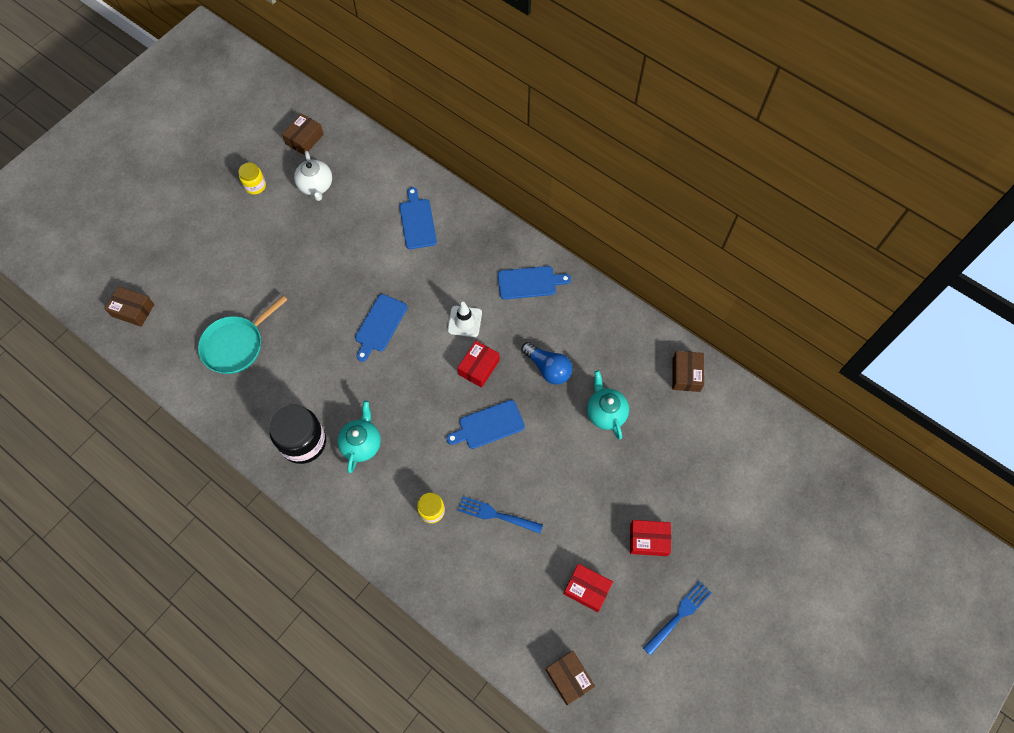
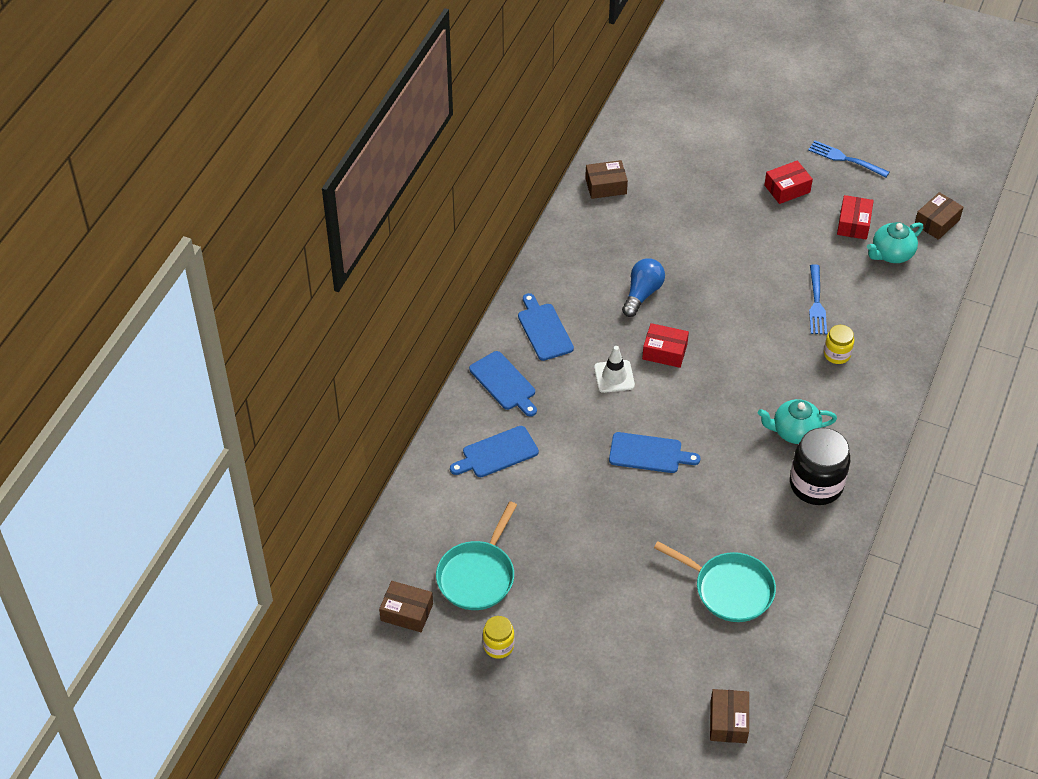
camera: 105 degrees left, 15 degrees down
white teapot [294,151,332,201] -> turquoise pan [436,501,517,610]
blue cutting board [446,400,525,449] -> blue cutting board moved to [469,351,537,416]
turquoise teapot [587,370,629,440] -> turquoise teapot moved to [867,222,923,263]
red box [630,520,671,556] -> red box turned 75 degrees clockwise [764,161,813,204]

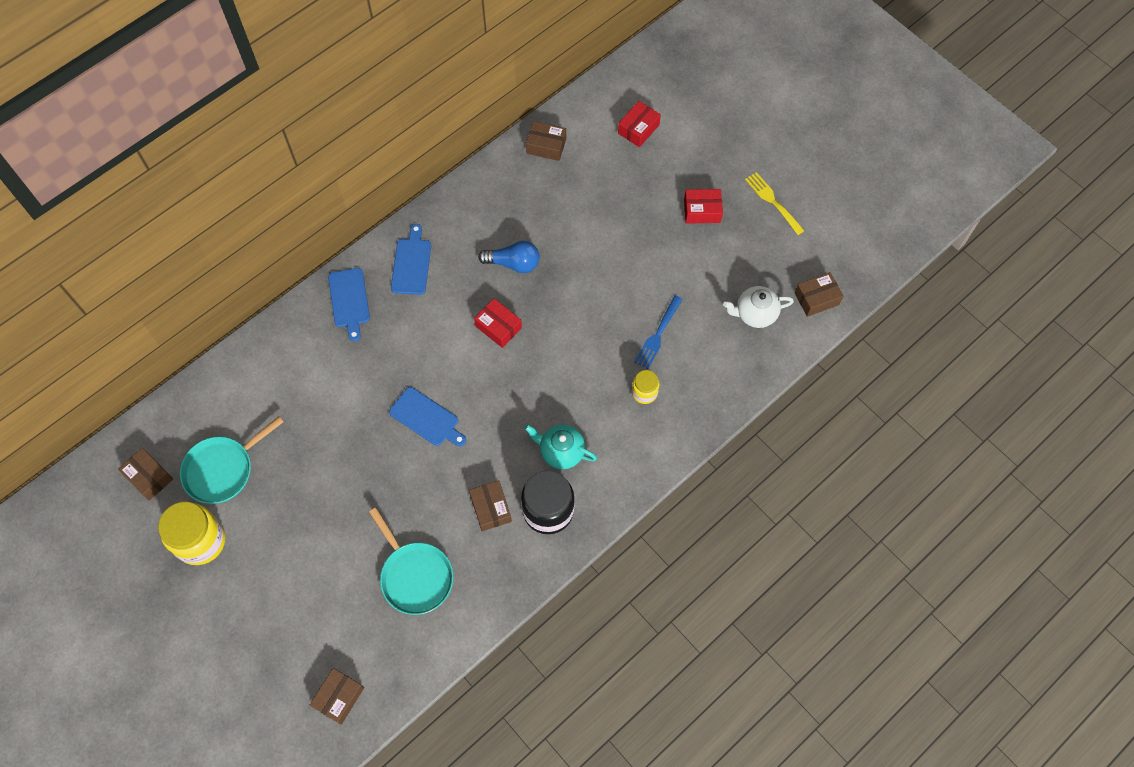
camera: 25 degrees right, 15 degrees up
blue cutting board [450,426,539,477] -> none
yellow jar [483,616,514,659] -> yellow jar [158,502,225,565], size x1.88
white traffic cone [594,346,635,393] -> none
blue light bulb [622,258,665,317] -> blue light bulb turned 45 degrees clockwise [478,241,540,273]
blue fork [808,140,889,177] -> yellow fork [745,172,805,235]
red box [837,195,874,240] -> red box moved to [618,101,661,147]
turquoise teapot [867,222,923,263] -> white teapot [723,286,794,328]
none -> brown box [469,480,512,531]

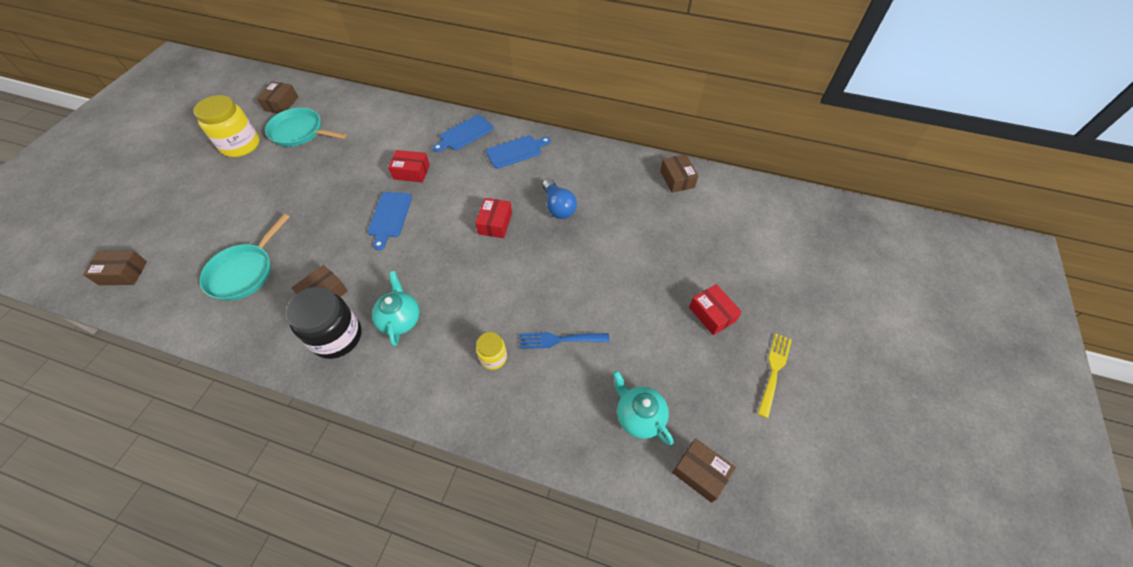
camera: 60 degrees right, 10 degrees down
red box [618,101,661,147] -> red box moved to [388,150,430,182]
white teapot [723,286,794,328] -> turquoise teapot [613,371,674,445]

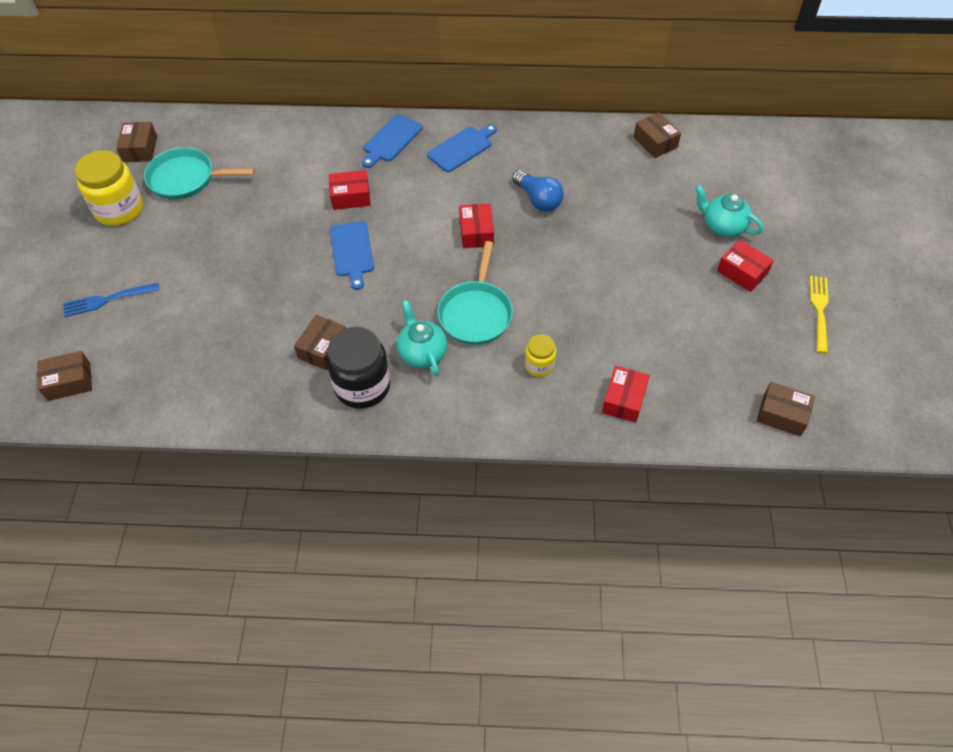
camera: 15 degrees left, 0 degrees up
turquoise pan [200,214,290,301] -> turquoise pan moved to [437,241,513,345]
blue fork [520,332,610,349] -> blue fork moved to [63,283,159,317]
turquoise teapot [613,371,674,445] -> turquoise teapot moved to [695,185,763,237]
none -> red box [602,366,650,423]

